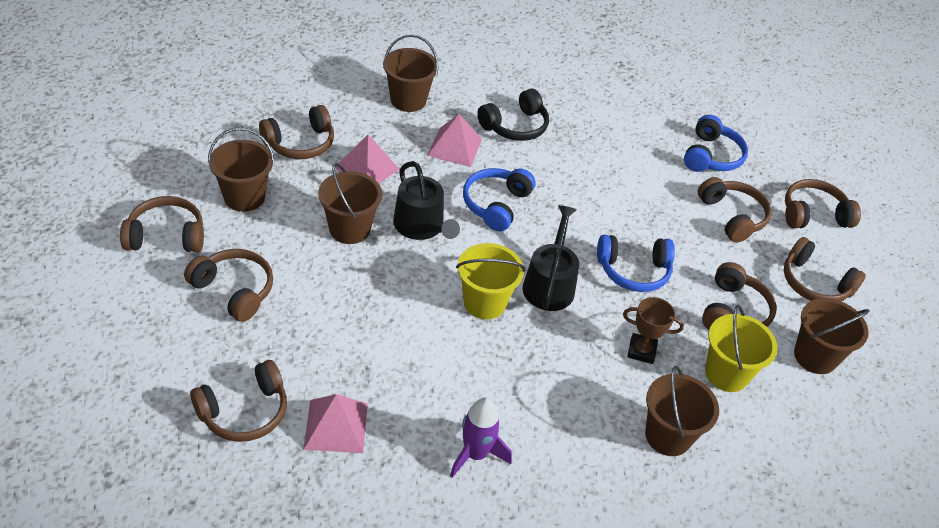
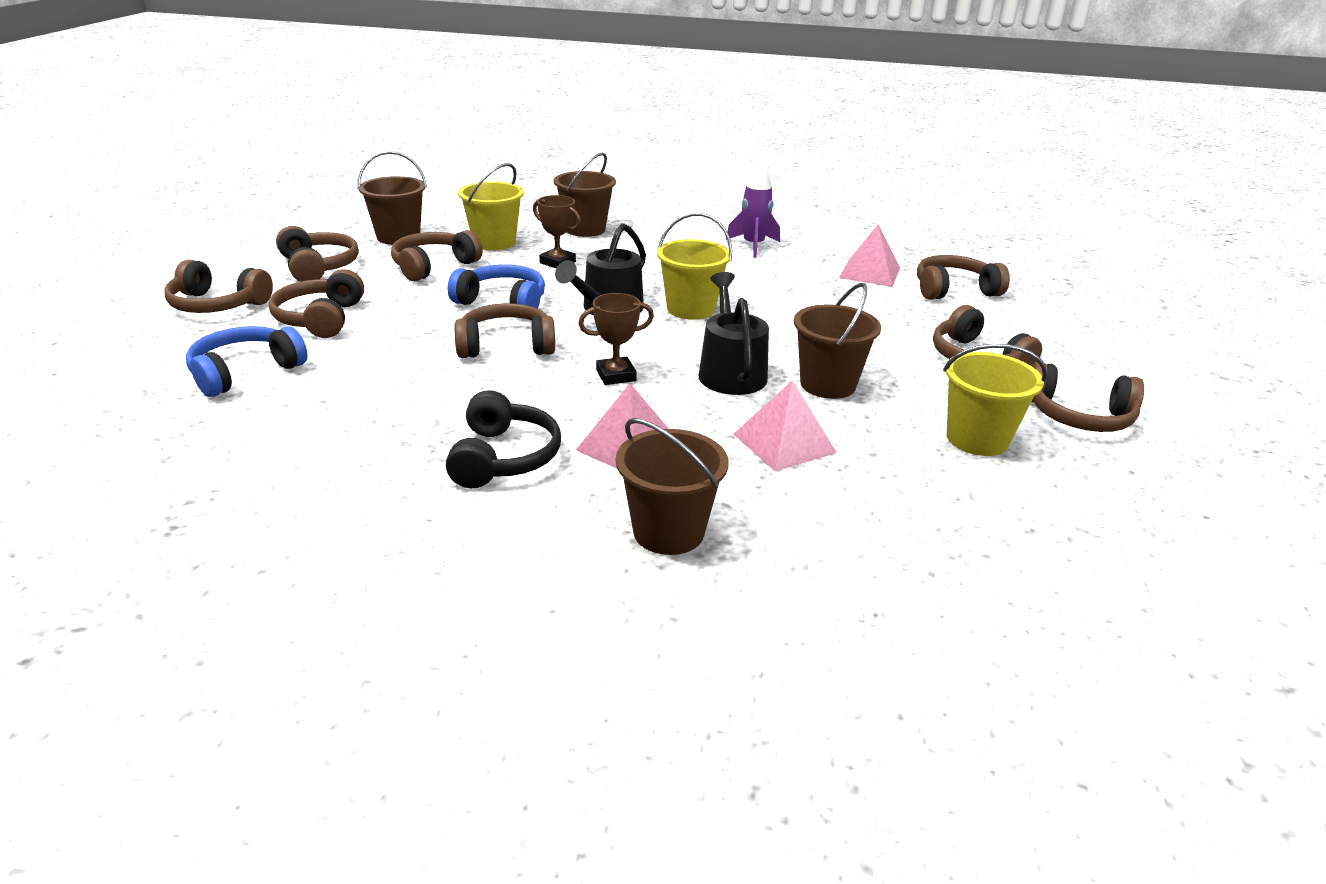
camera: 155 degrees left, 15 degrees down
brown bucket [208,127,274,212] -> yellow bucket [943,344,1047,456]
brown headphones [259,105,334,159] -> brown headphones moved to [455,303,555,358]
blue headphones [463,168,535,231] -> brown trophy [578,293,654,385]
black headphones [477,89,549,141] -> black headphones turned 105 degrees clockwise [446,390,561,488]

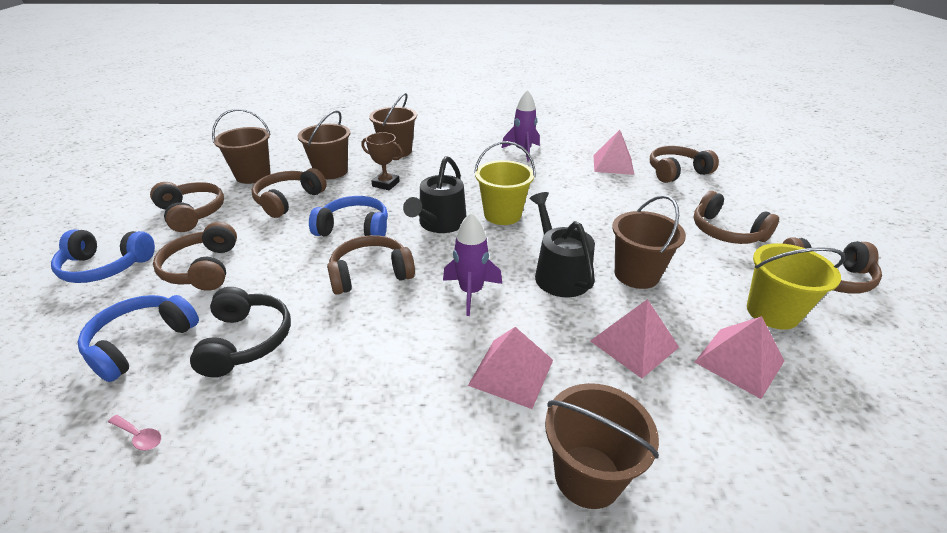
camera: 10 degrees left, 5 degrees up
brown headphones [164,259,273,313] -> blue headphones [51,230,155,283]
black headphones [446,390,561,488] -> black headphones moved to [190,287,291,377]
yellow bucket [458,163,524,250] -> brown bucket [297,110,350,179]
brown trophy [578,293,654,385] -> purple rocket [443,212,502,316]
none -> pink spoon [108,415,161,451]
none -> pink pyramid [695,316,784,399]

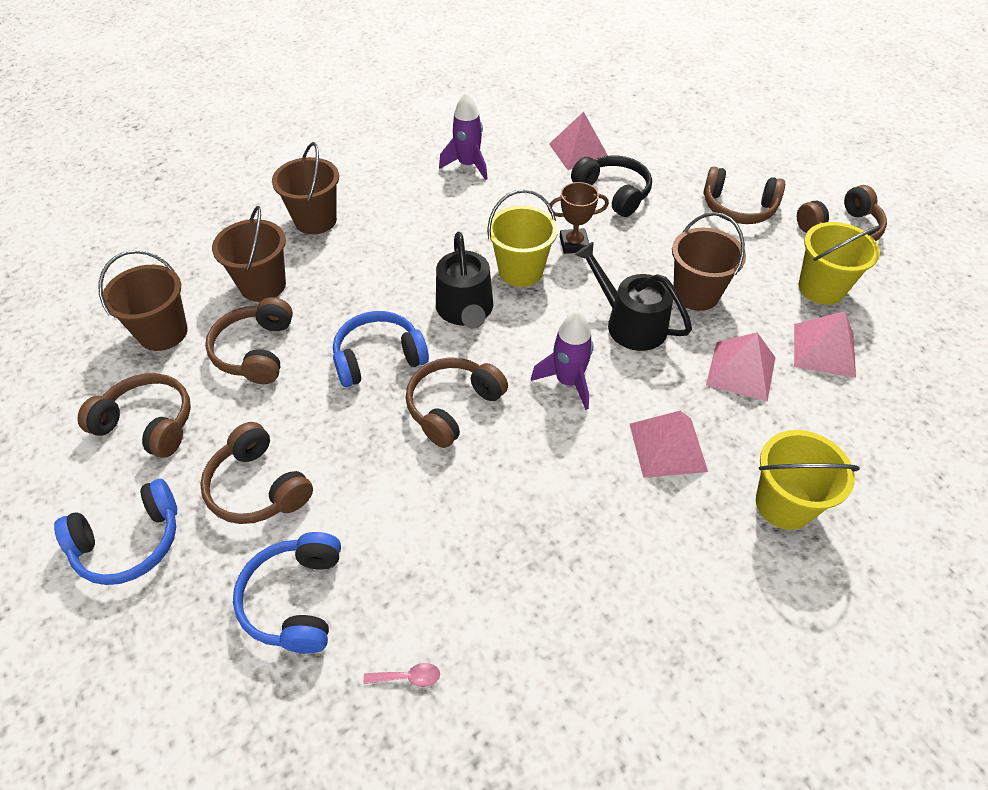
camera: 30 degrees left, 15 degrees up
black headphones [190,287,291,377] -> black headphones moved to [571,155,652,217]
brown trophy [361,132,403,190] -> brown trophy moved to [548,182,609,254]
brown bucket [545,383,659,509] -> yellow bucket [756,430,860,530]
brown headphones [650,146,719,183] -> none

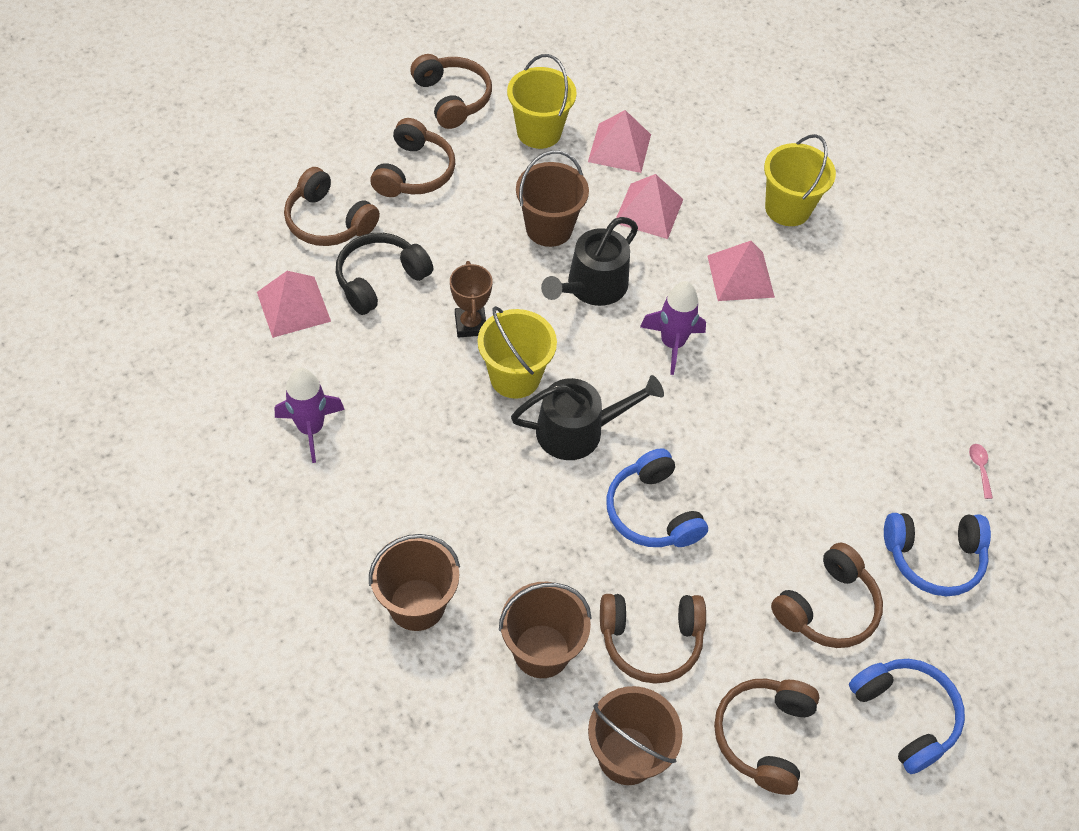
camera: 95 degrees left, 5 degrees up
brown headphones [406,357,508,448] -> brown headphones moved to [284,167,380,246]

